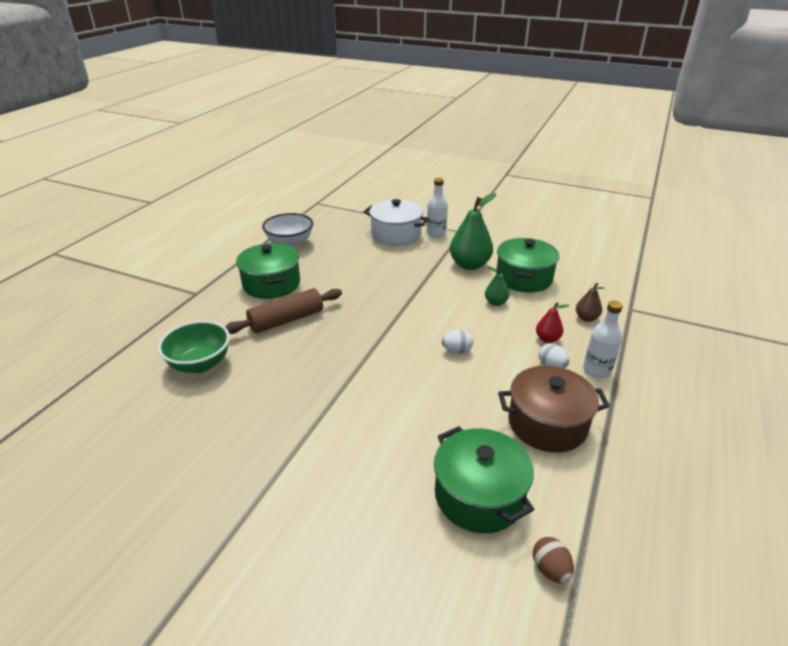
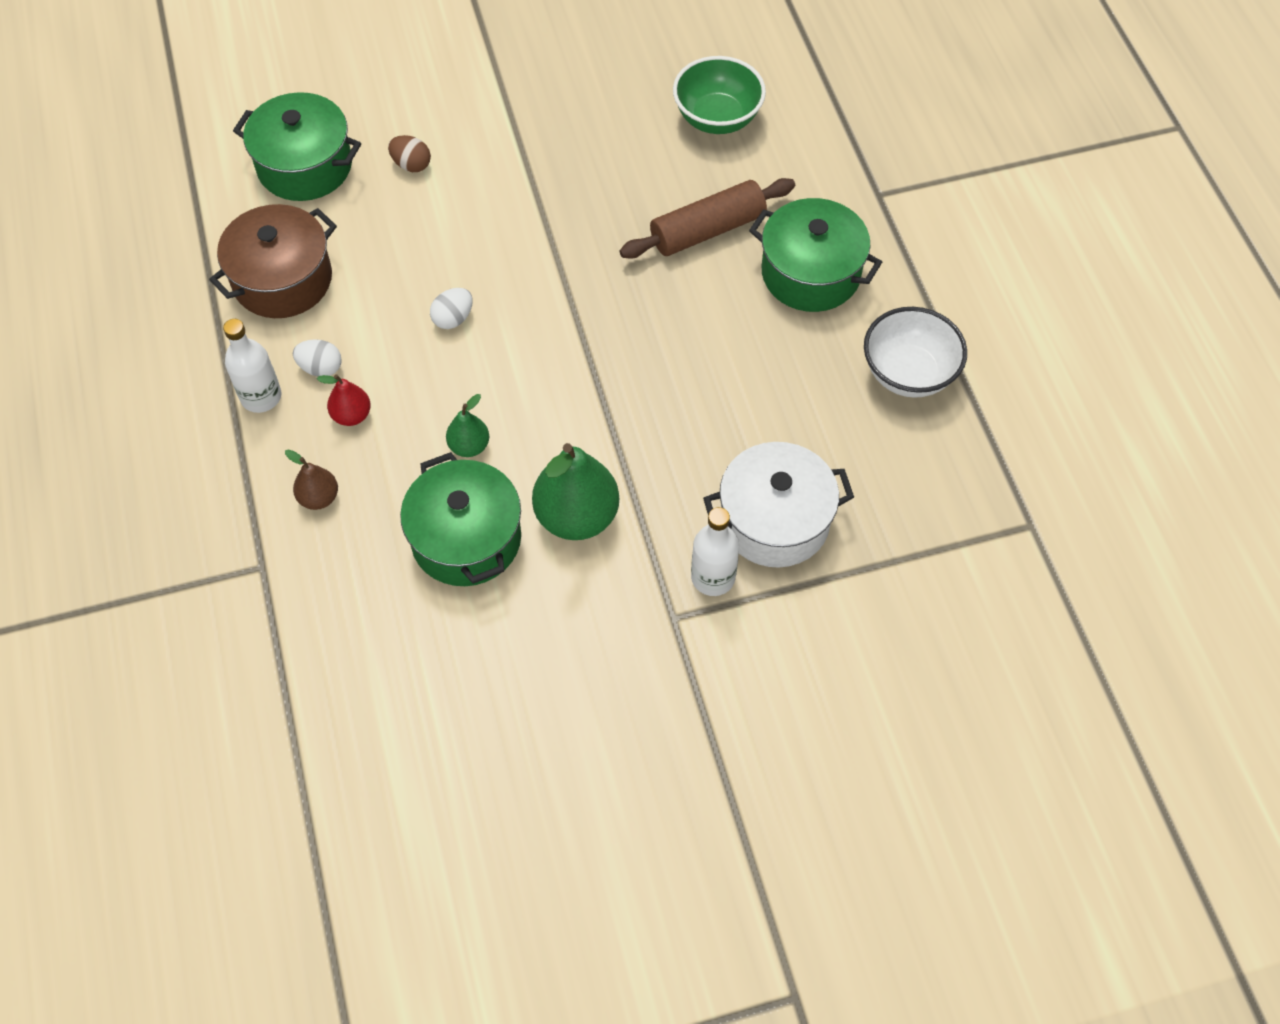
camera: 140 degrees right, 25 degrees up
brown rolling pin [225,288,342,334] -> brown rolling pin turned 45 degrees clockwise [619,178,795,259]
brown egg [533,537,574,584] -> brown egg moved to [388,135,431,172]

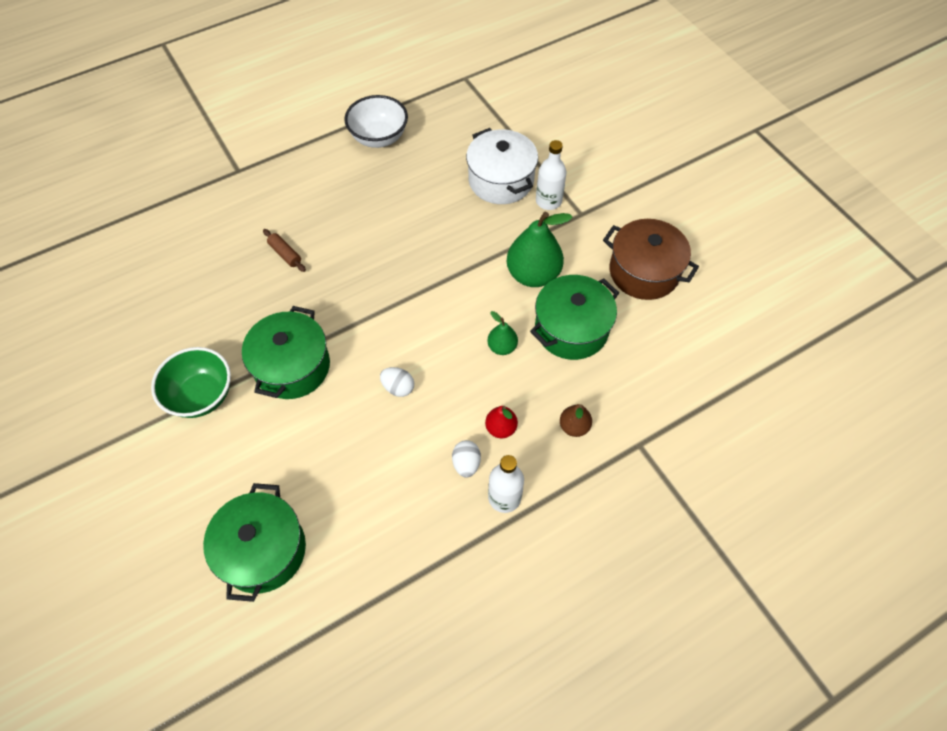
camera: 105 degrees left, 0 degrees up
brown pot [209,204,337,318] -> brown pot moved to [603,219,699,300]
brown egg [388,135,431,172] -> none
brown rolling pin [619,178,795,259] -> brown rolling pin [263,229,306,272], size x0.50
green bowl [673,56,766,134] -> green bowl moved to [151,347,231,418]
green pot [749,198,882,312] -> green pot moved to [242,306,330,399]

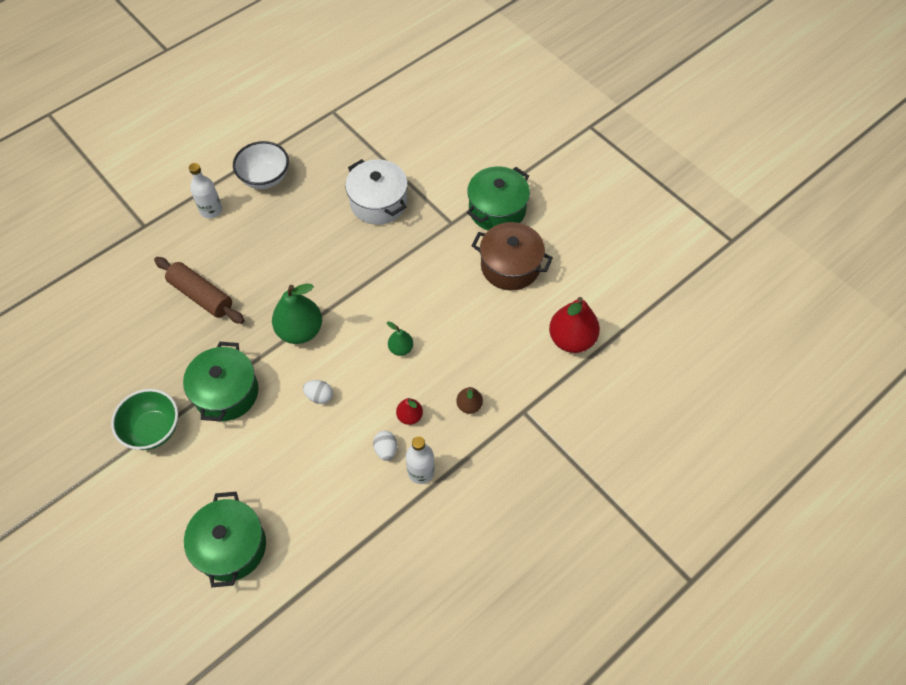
camera: 10 degrees left, 0 degrees up
brown rolling pin [263,229,306,272] -> brown rolling pin [154,257,245,324], size x2.01
green pear [507,212,573,287] -> green pear moved to [272,284,322,344]
green pot [530,275,619,360] -> green pot moved to [467,167,530,230]
white bottle [536,140,566,210] -> white bottle moved to [189,163,222,218]
none -> red pear [549,297,600,353]

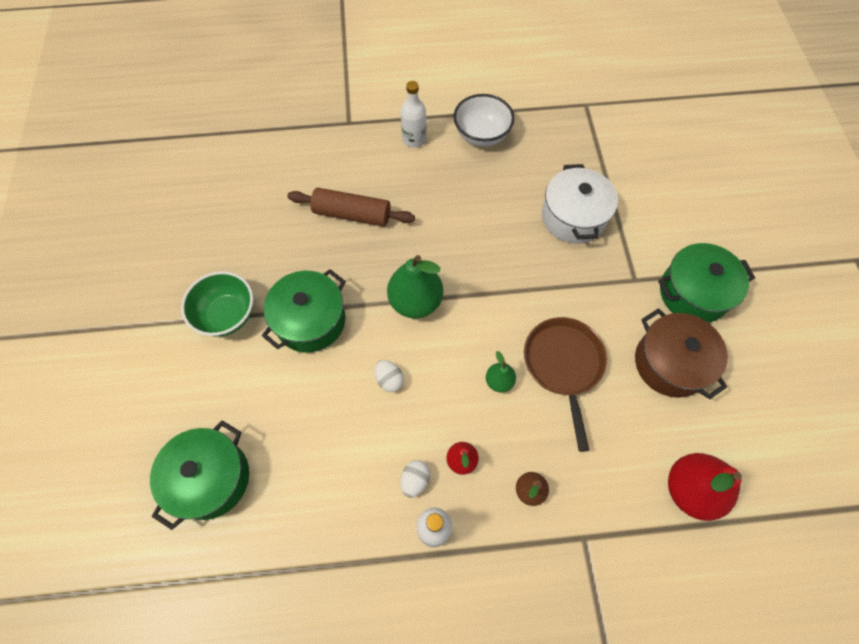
camera: 35 degrees right, 5 degrees up
brown rolling pin [154,257,245,324] -> brown rolling pin turned 60 degrees counterclockwise [287,188,415,226]
none -> brown pan [524,317,607,452]

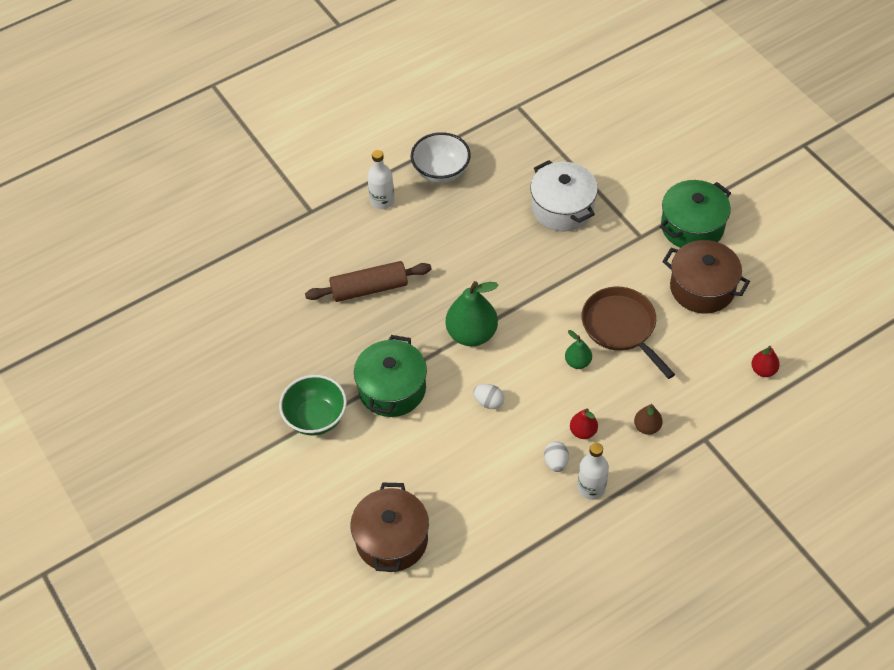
camera: 25 degrees left, 10 degrees down
green pot [150,420,249,530] -> brown pot [350,483,429,572]
red pear [668,453,742,521] -> red pear [751,346,780,377], size x0.51

